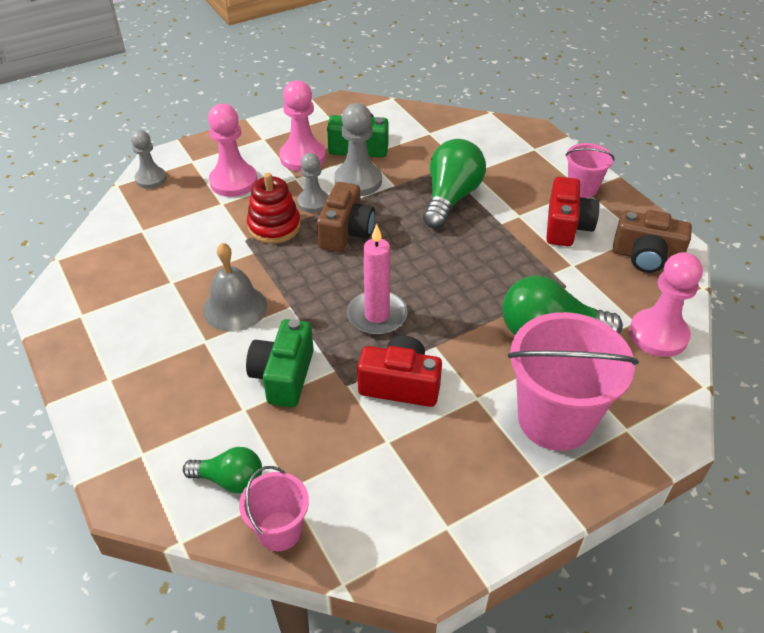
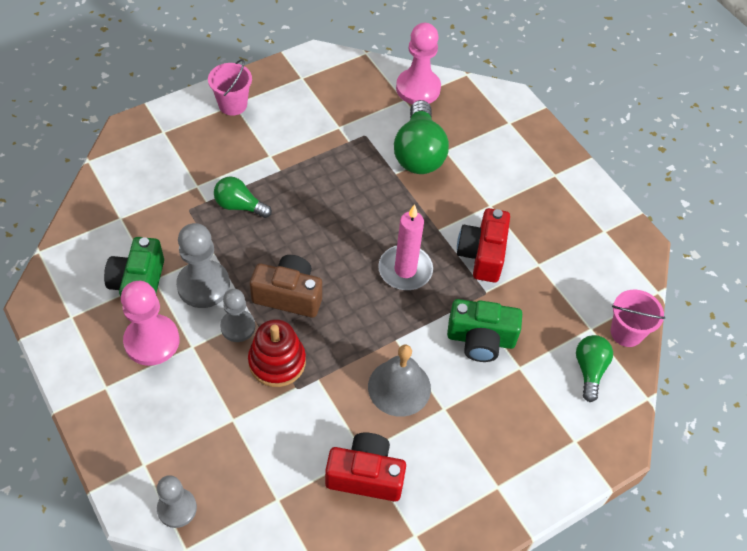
camera: 95 degrees left, 10 degrees up
pink pawn [208,104,258,197] -> none
green light bulb [423,139,486,229] -> green light bulb [214,176,272,218], size x0.59
pink bucket [508,312,639,451] -> none
red camera [546,177,600,246] -> red camera moved to [325,433,406,501]
brown camera [613,210,692,273] -> none

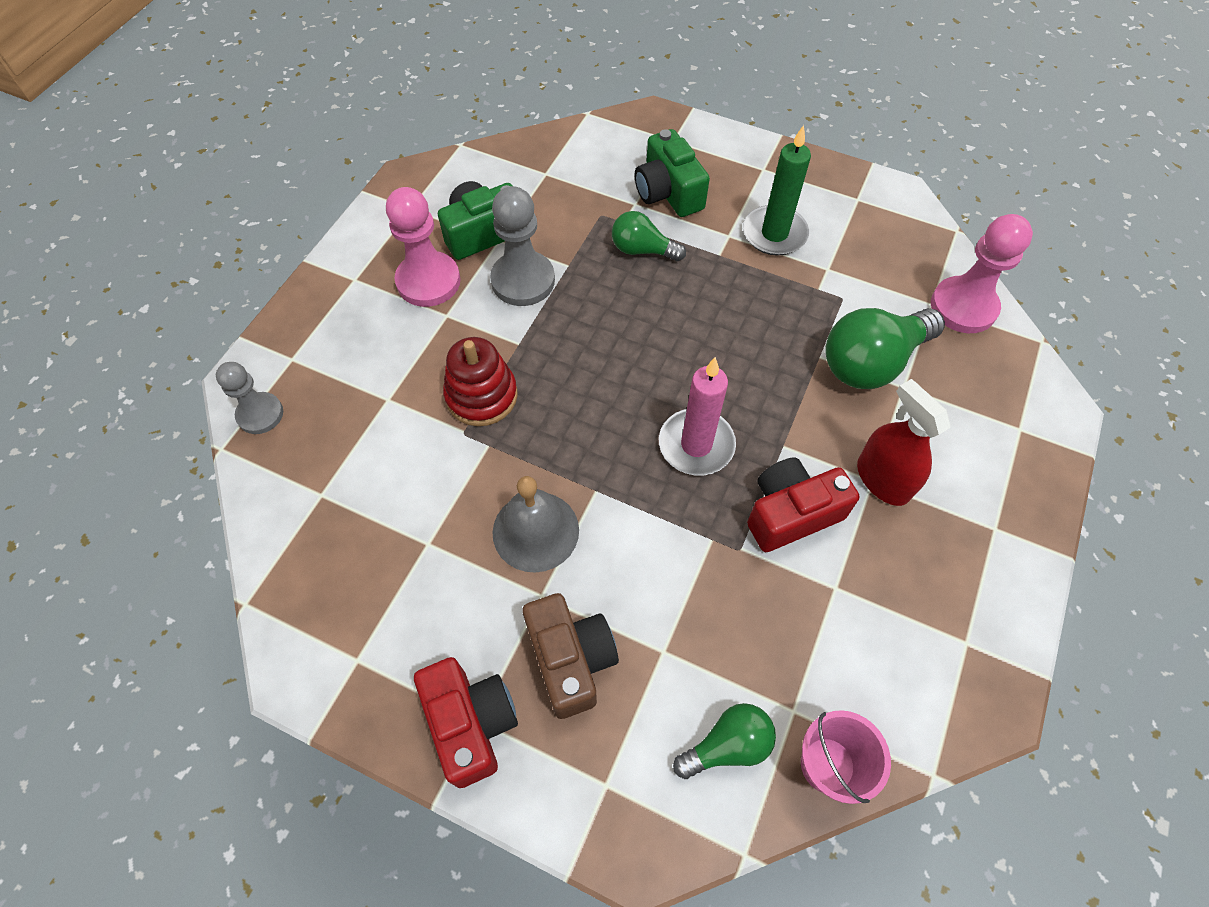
camera: 60 degrees right, 5 degrees up
pink bucket [208,59,252,116] -> none
green light bulb [214,176,272,218] -> green light bulb turned 60 degrees counterclockwise [612,211,686,261]
grey pawn [220,289,255,342] -> none
brown camera [250,255,322,318] -> brown camera moved to [522,593,619,719]
red camera [325,433,406,501] -> red camera moved to [414,657,518,788]
green camera [447,299,522,362] -> green camera moved to [635,129,710,217]
none -> green candle [743,125,811,256]
none -> red spray bottle [857,379,951,506]

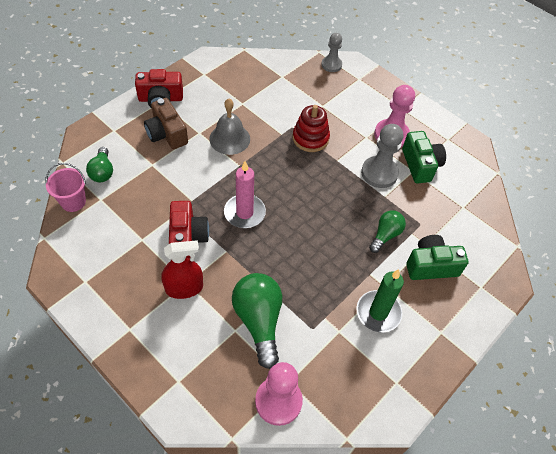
camera: 105 degrees right, 5 degrees down
brown camera [522,593,619,719] -> brown camera turned 60 degrees clockwise [144,98,188,149]

